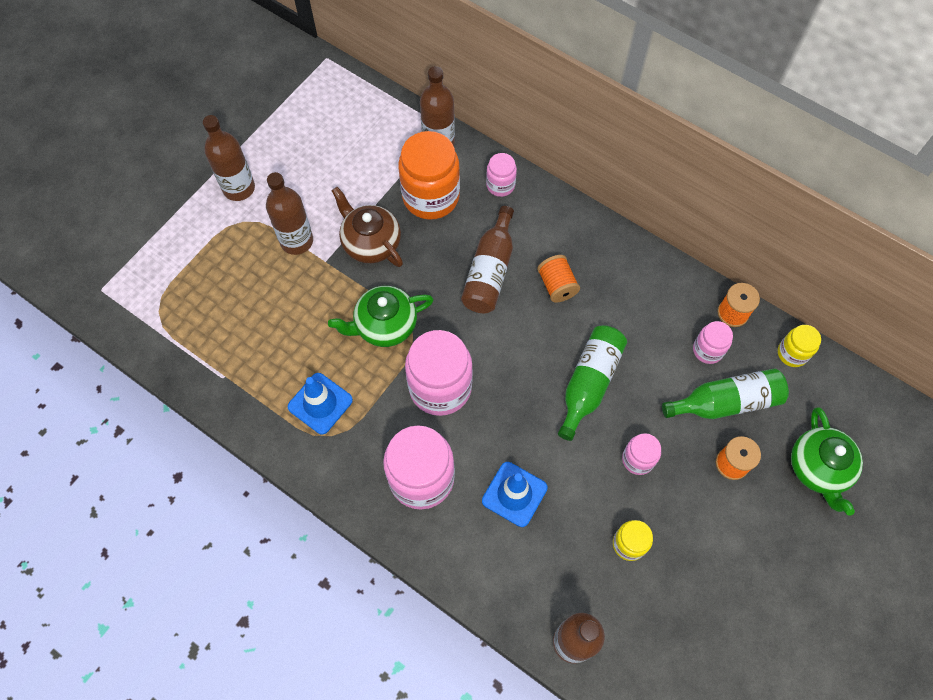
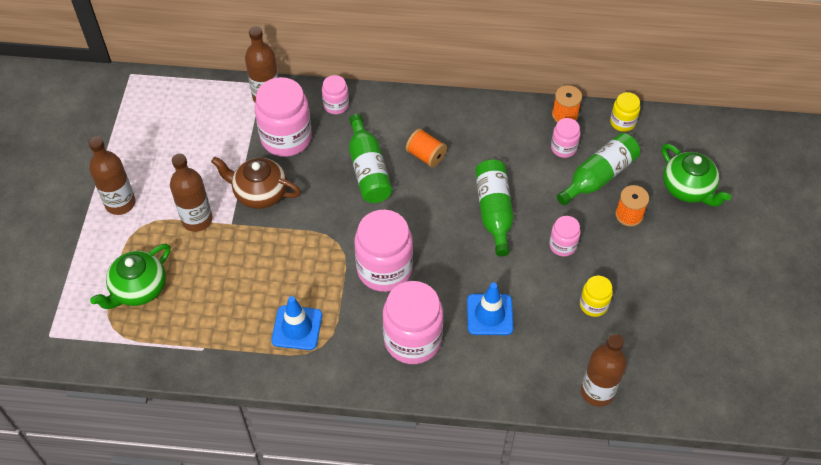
camera: 30 degrees left, 10 degrees down
green teapot [328,286,434,347] -> green teapot moved to [90,244,170,309]
orange jar [398,131,460,220] -> pink jar [255,77,312,157]
brown bottle [461,206,514,313] -> green bottle [349,114,392,203]

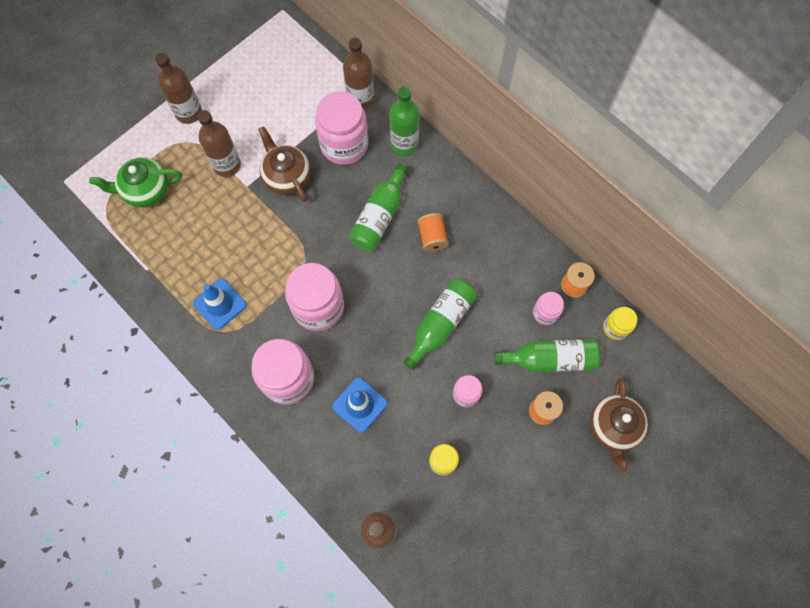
camera: 40 degrees right, 15 degrees up
pink jar [322,75,349,114] -> green bottle [390,87,419,155]
green teapot [662,144,731,207] -> brown teapot [590,378,648,472]

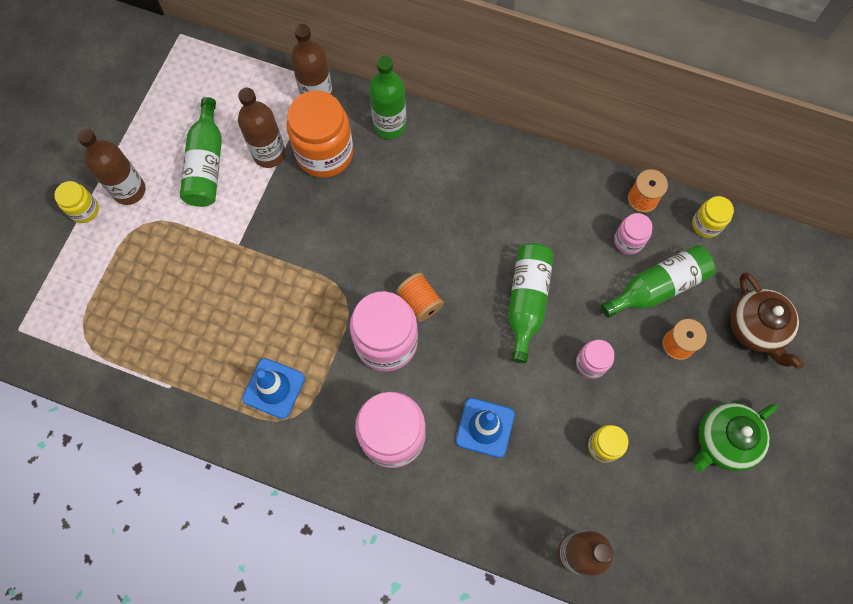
camera: 25 degrees left, 0 degrees up
green teapot [89,157,182,207] -> green teapot moved to [694,403,778,472]
brown bottle [197,110,241,177] -> brown bottle moved to [238,88,286,168]
brown teapot [258,126,311,202] -> none
pink jar [315,91,369,165] -> orange jar [287,90,353,178]
green bottle [348,163,408,252] -> green bottle moved to [180,97,222,207]
orange spool [417,213,449,252] -> orange spool moved to [396,273,444,322]
none -> yellow jar [54,181,99,223]

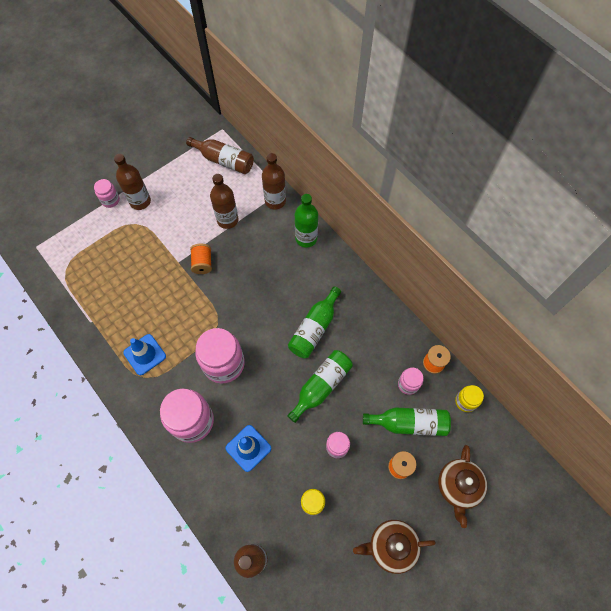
camera: 30 degrees right, 5 degrees down
yellow jar [54,181,99,223] -> pink jar [94,179,120,208]
green bottle [180,97,222,207] -> green bottle moved to [288,287,341,358]
orange jar [287,90,353,178] -> none
orange spool [396,273,444,322] -> orange spool moved to [190,244,212,274]
green teapot [694,403,778,472] -> brown teapot [353,520,436,574]
none -> brown bottle [186,137,254,174]

